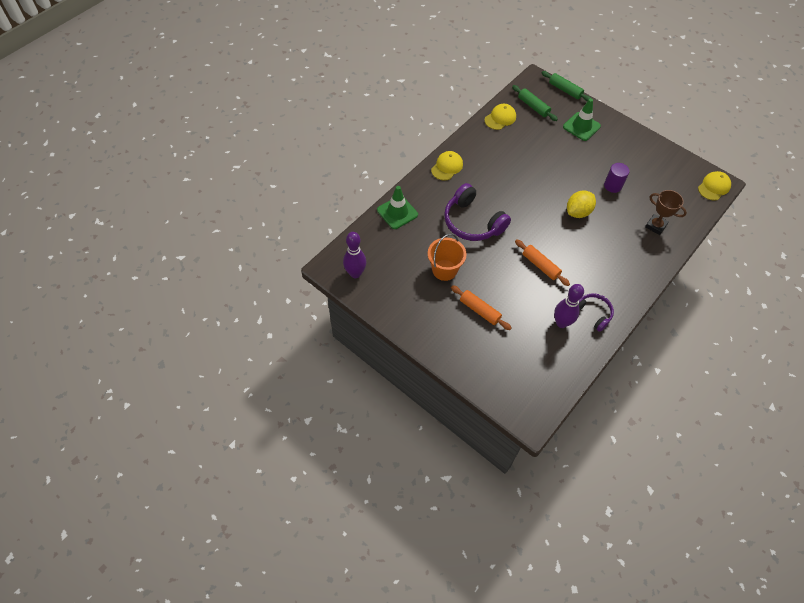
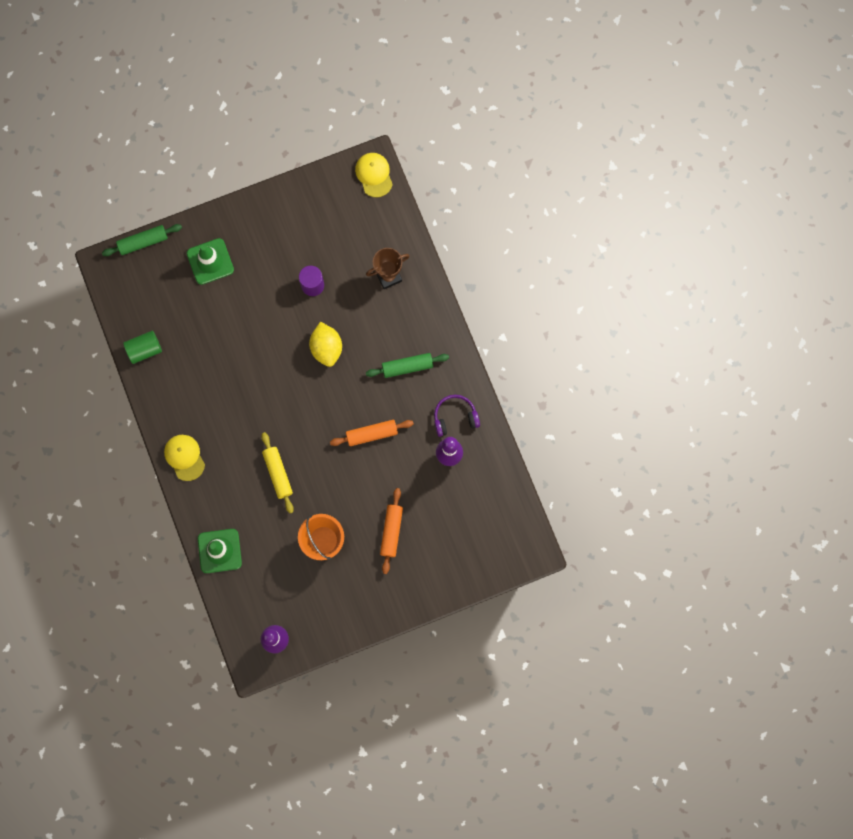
camera: 60 degrees left, 20 degrees up
purple headphones [444,183,511,241] -> yellow rolling pin [261,432,294,513]
orange rolling pin [451,285,511,330] -> orange rolling pin turned 60 degrees counterclockwise [380,488,403,574]
yellow cap [484,104,516,130] -> green cylinder [123,331,162,364]
green rolling pin [512,85,558,121] -> green rolling pin moved to [366,353,449,378]

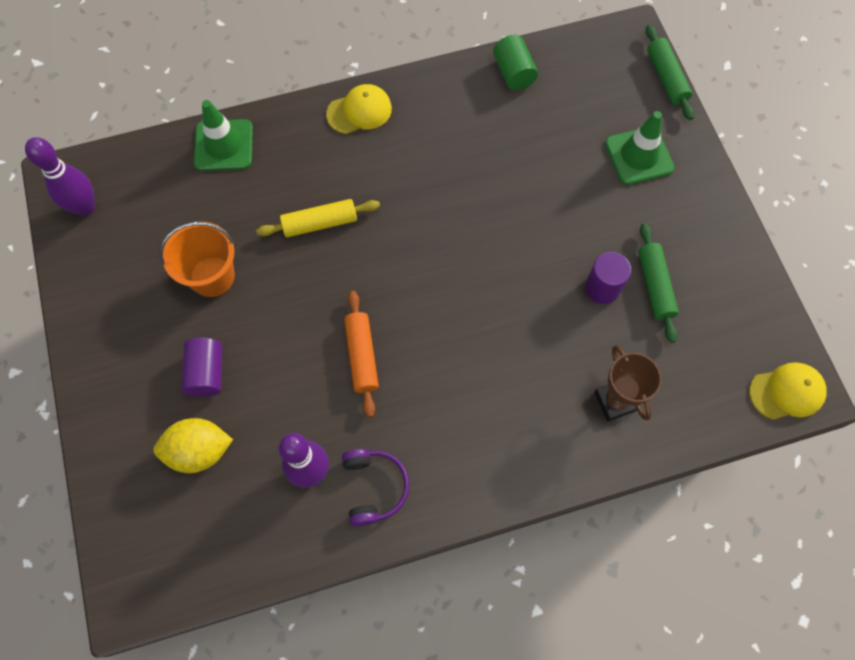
camera: 95 degrees right, 10 degrees down
yellow lemon [309,322,342,367] -> yellow lemon moved to [153,418,233,473]
green rolling pin [366,353,449,378] -> green rolling pin moved to [638,223,679,343]
orange rolling pin [380,488,403,574] -> purple cylinder [181,338,222,397]

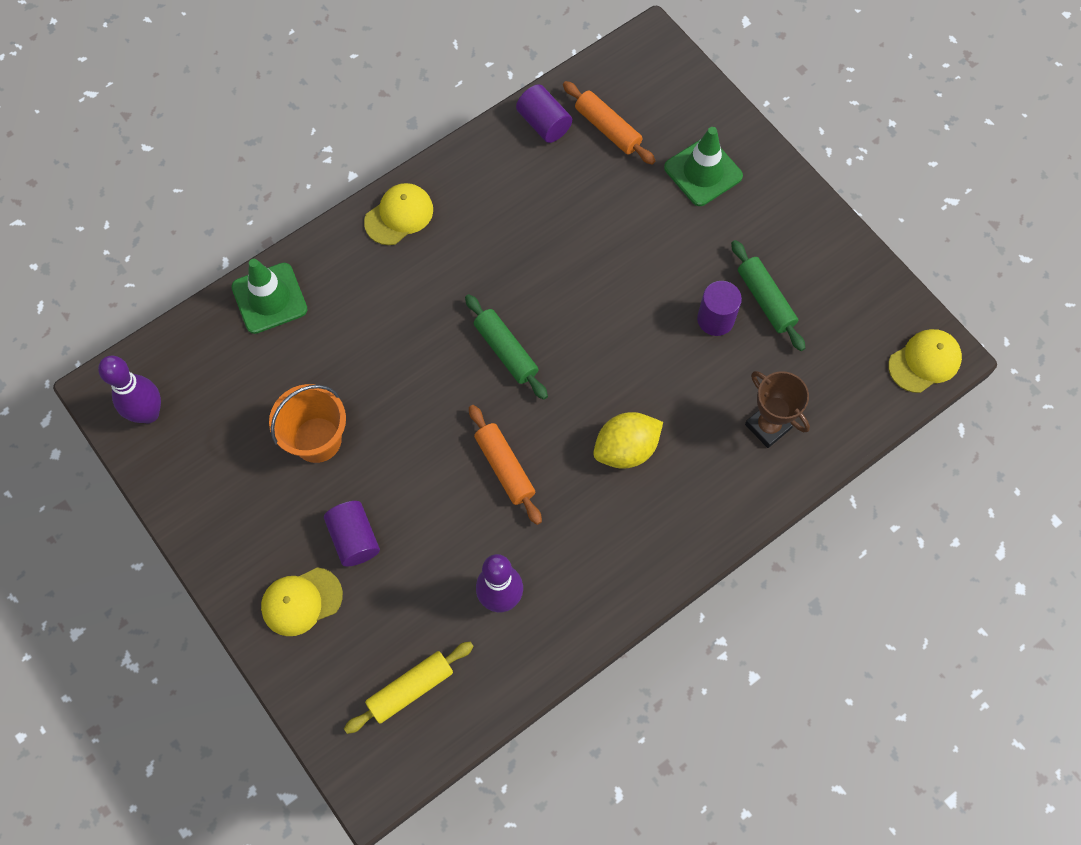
camera: 20 degrees left, 0 degrees up
yellow lemon [153,418,233,473] -> yellow lemon moved to [593,412,663,469]
yellow rolling pin [256,199,380,238] -> yellow rolling pin moved to [344,642,474,734]
purple headphones [342,449,409,526] -> none
green cylinder [493,35,538,91] -> purple cylinder [516,84,572,143]
green rolling pin [646,25,694,120] -> green rolling pin moved to [465,294,548,400]
none -> yellow cap [261,567,343,636]
none -> orange rolling pin [563,81,655,165]

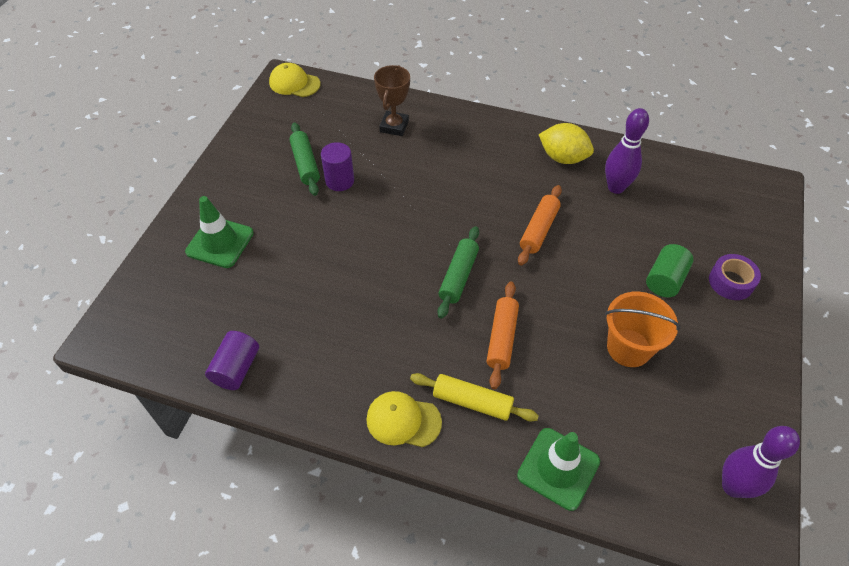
camera: 125 degrees left, 15 degrees down
yellow cap [261,567,343,636] -> purple tape [709,254,761,300]
purple cylinder [324,501,380,567] -> green cylinder [646,244,694,297]
yellow rolling pin [344,642,474,734] -> yellow rolling pin moved to [410,373,539,422]
orange rolling pin [563,81,655,165] -> orange rolling pin moved to [487,281,519,389]
yellow lemon [593,412,663,469] -> yellow lemon moved to [539,123,594,164]
green rolling pin [731,240,805,351] -> green rolling pin turned 45 degrees counterclockwise [289,122,320,196]

